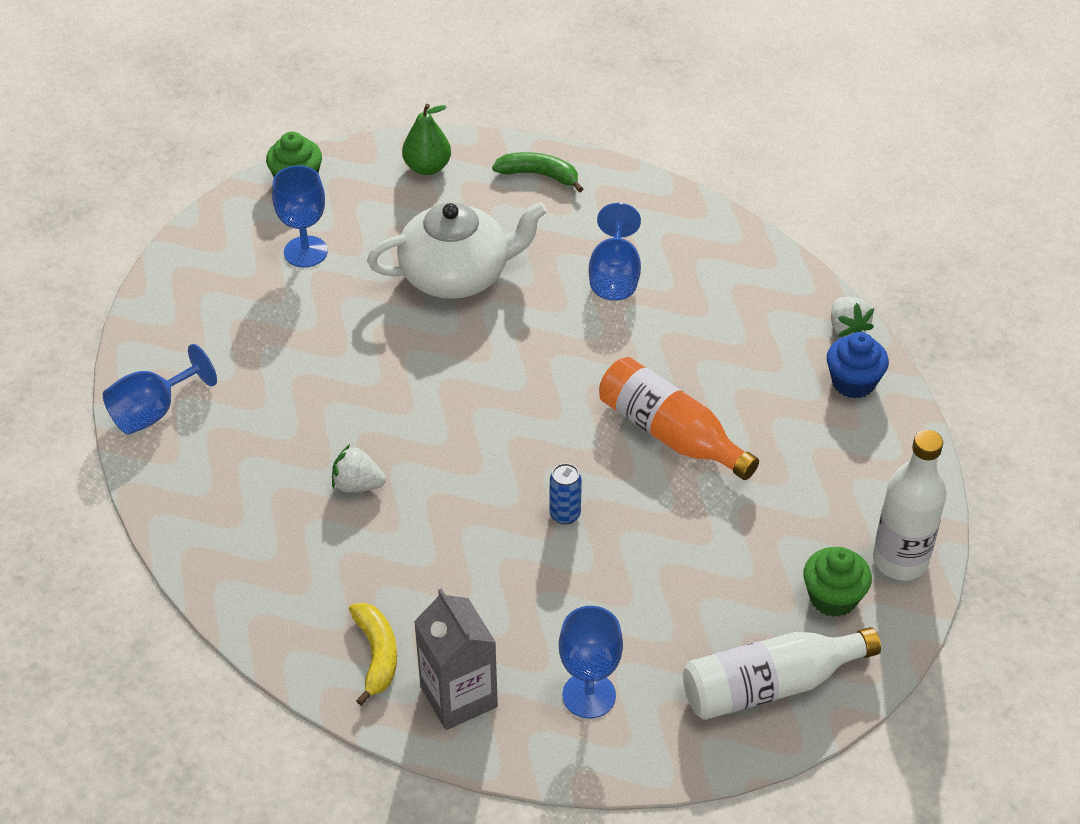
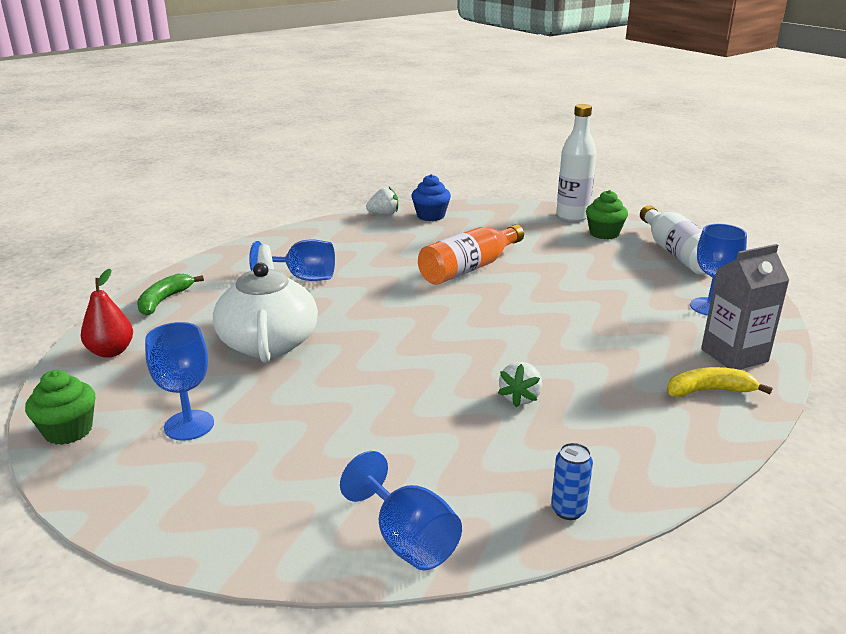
camera: 85 degrees left, 20 degrees down
green pear [402,104,451,175] -> red pear [81,269,133,358]
blue can [550,463,582,525] -> blue can moved to [551,443,593,520]

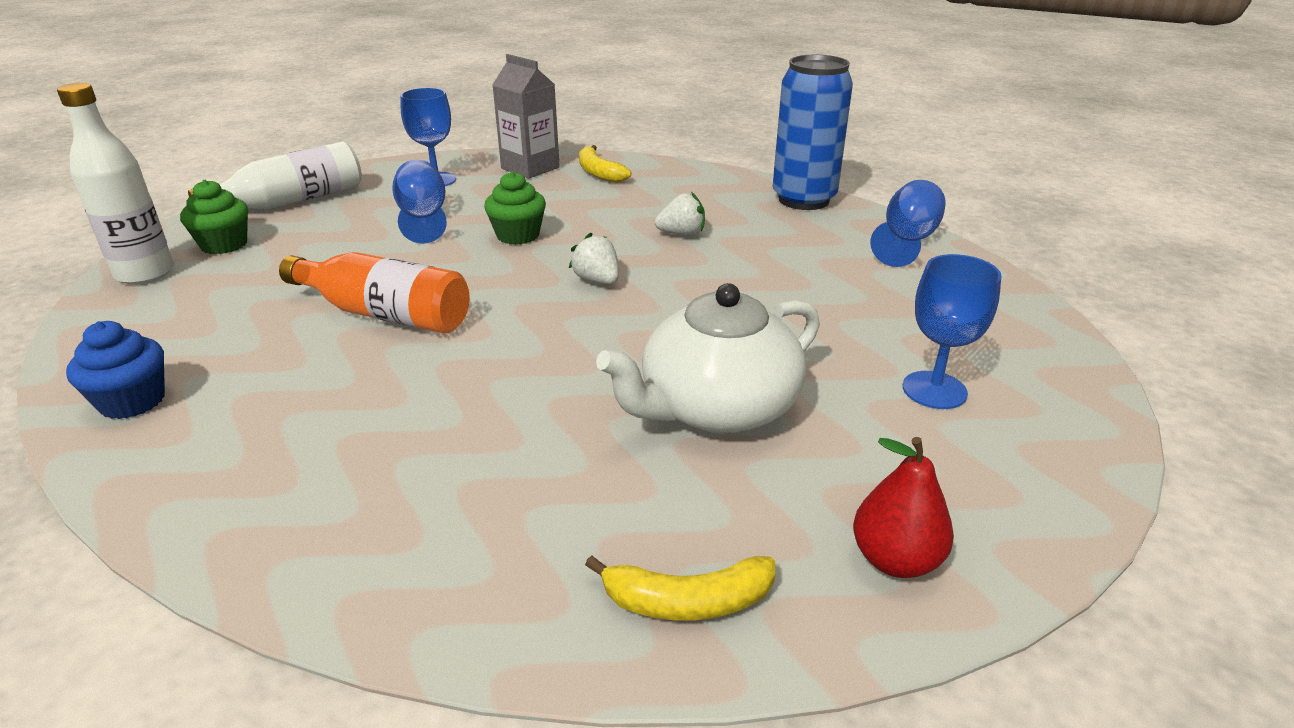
camera: 115 degrees left, 5 degrees up
green cupcake [25,370,96,445] -> green cupcake moved to [484,171,546,245]
green banana [137,274,204,316] -> yellow banana [585,556,775,621]
blue goblet [249,239,335,281] -> blue goblet moved to [392,159,447,244]
white strawberry [366,187,398,215] -> white strawberry moved to [569,233,619,284]
blue can [551,443,593,520] -> blue can [773,55,853,210], size x2.44

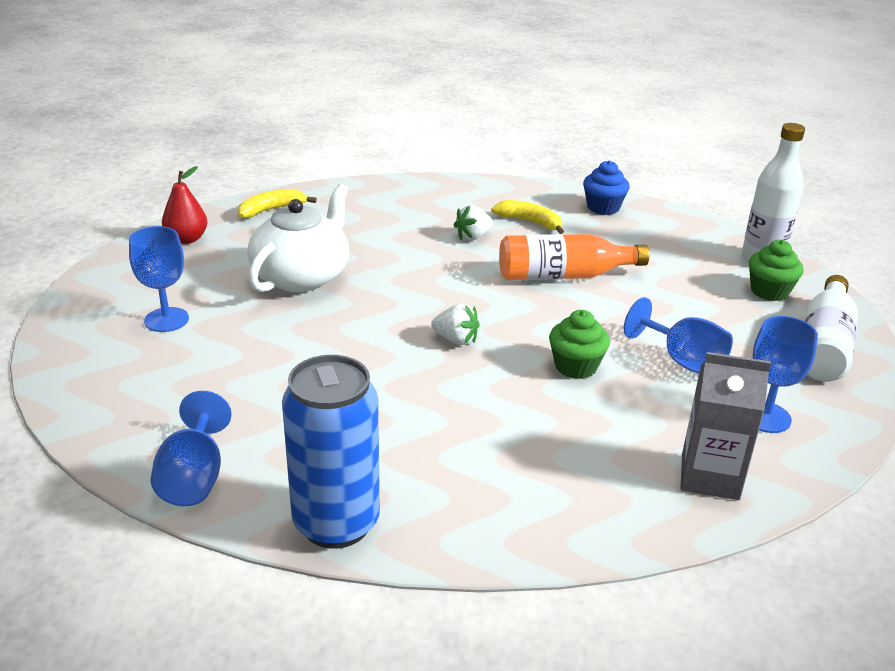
camera: 150 degrees right, 0 degrees up
yellow banana [579,145,631,183] -> yellow banana moved to [491,200,564,234]
white strawberry [655,192,705,236] -> white strawberry moved to [454,205,493,240]

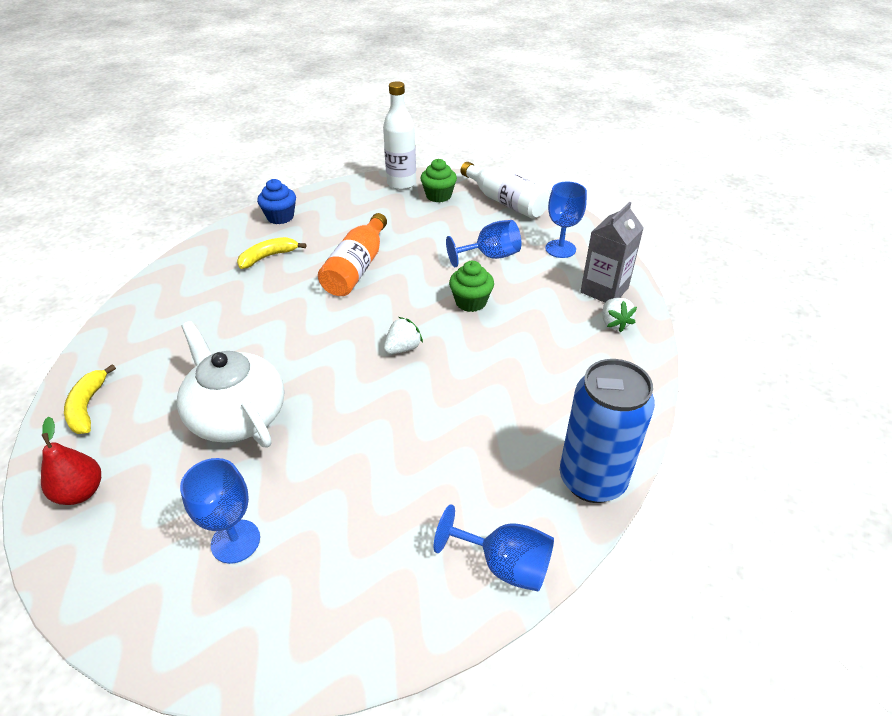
camera: 65 degrees left, 10 degrees up
white strawberry [454,205,493,240] -> white strawberry moved to [602,298,637,333]

